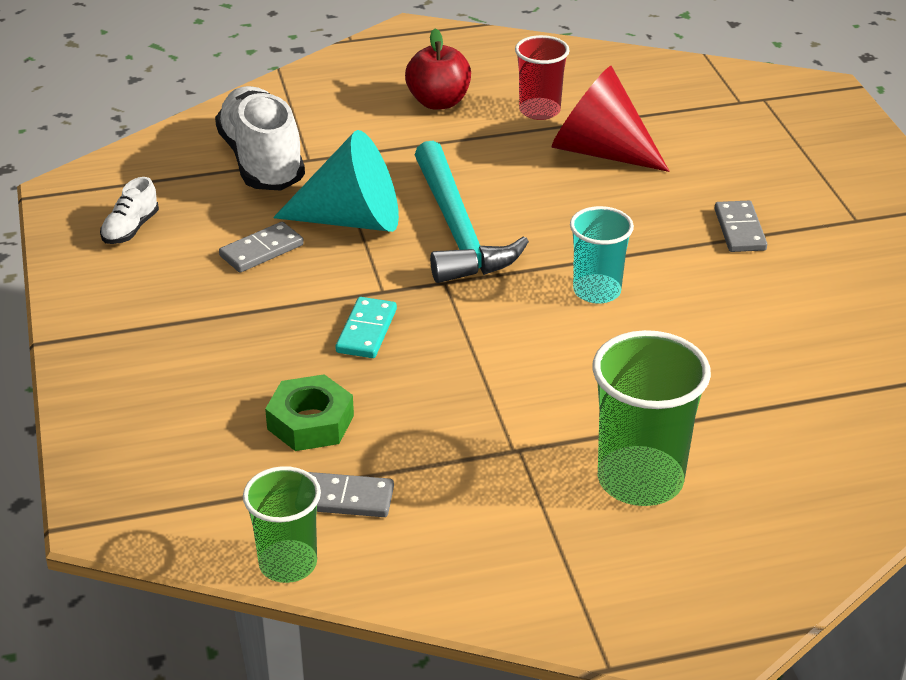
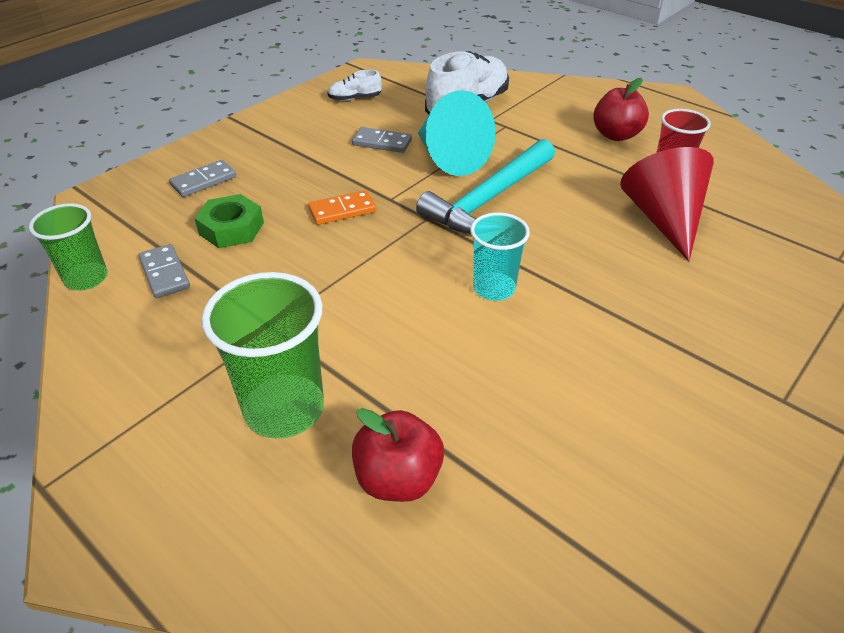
camera: 55 degrees right, 5 degrees up
turquoise domino [335,297,397,358] -> orange domino [308,190,377,225]
grey domino [714,201,767,252] -> grey domino moved to [169,160,236,197]
none -> red apple [352,408,444,502]

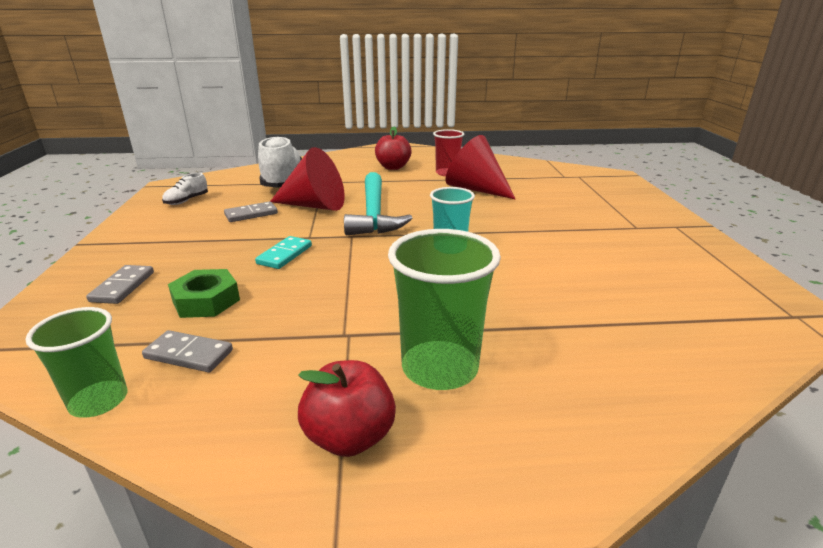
camera: 45 degrees left, 15 degrees down
orange domino [308,190,377,225] -> turquoise domino [255,236,312,269]
red apple [352,408,444,502] -> red apple moved to [298,360,396,457]
turquoise cone [418,90,496,176] -> red cone [271,147,345,211]

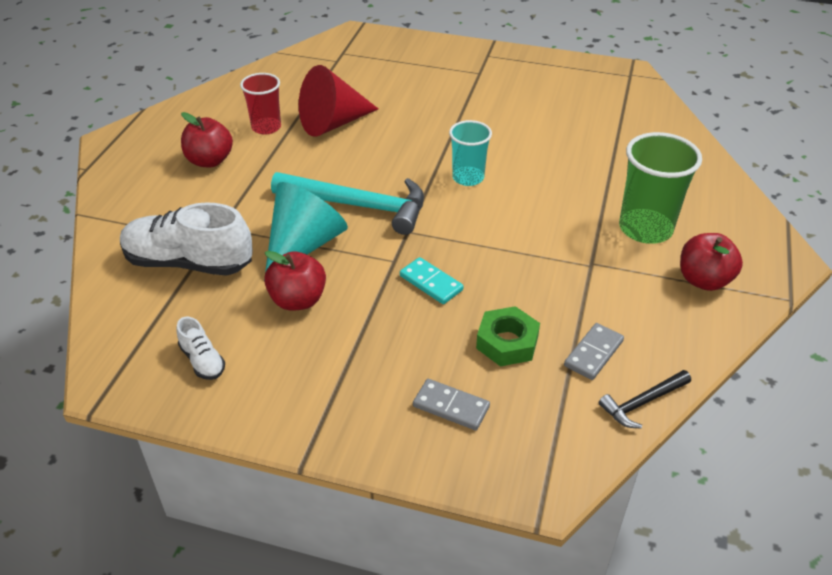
camera: 70 degrees left, 15 degrees up
green cup [25,307,127,418] -> black hammer [599,370,691,428]
grey domino [224,201,278,222] -> red apple [264,251,326,311]
red cone [271,147,345,211] -> turquoise cone [265,182,348,273]

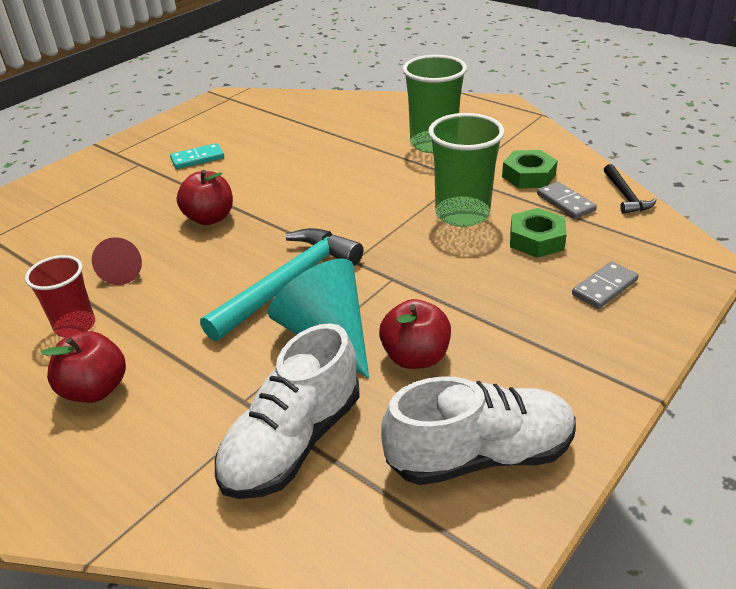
camera: 65 degrees left, 5 degrees down
white shoe [176,317,225,380] -> white shoe [381,376,576,485], size x2.14
red cone [299,65,378,137] -> red cone [92,237,142,285], size x0.55
turquoise domino [400,257,464,304] -> turquoise domino moved to [170,143,224,169]
turquoise cup [449,120,492,186] -> none
red apple [680,233,743,291] -> red apple moved to [177,170,233,225]
none -> green cup [428,113,504,227]
none -> green nut [502,150,558,188]

